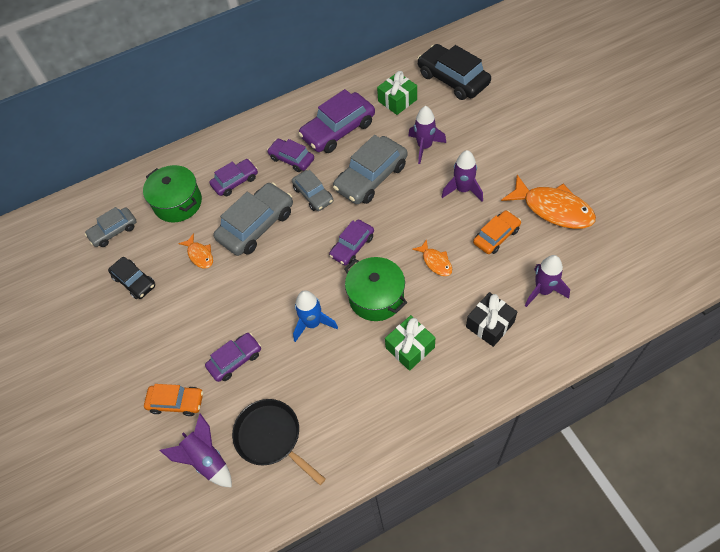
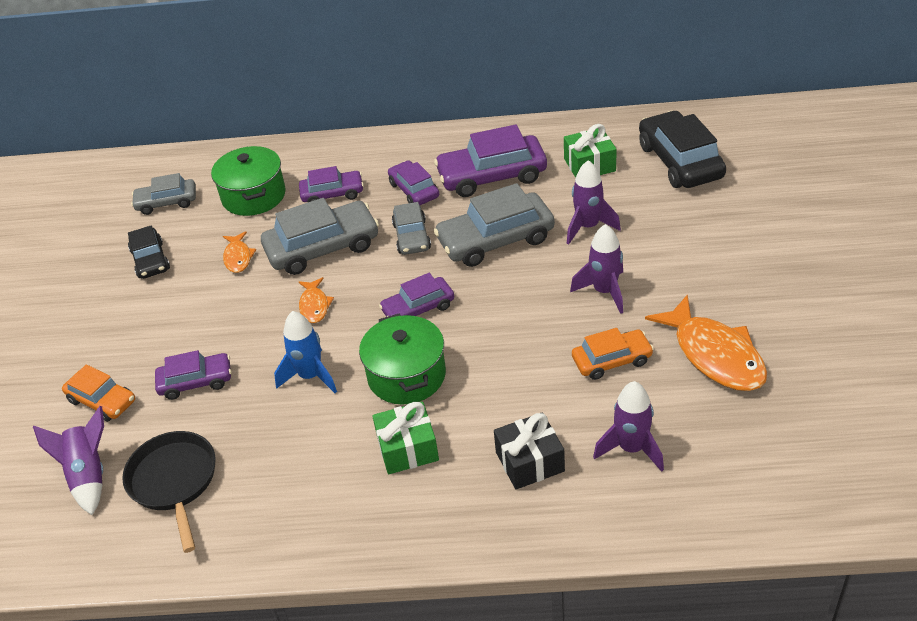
camera: 25 degrees right, 15 degrees down
orange fish [412,239,452,276] -> orange fish moved to [299,277,334,323]

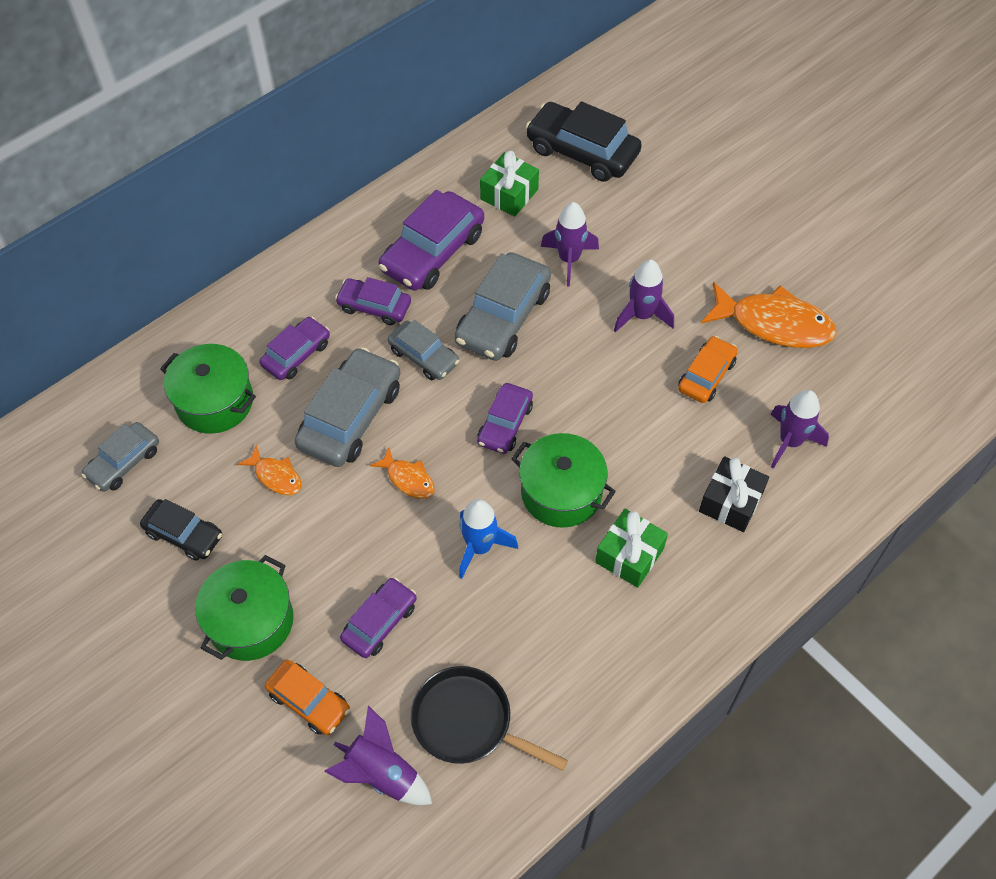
camera: 45 degrees left, 15 degrees up
orange car [62,364,135,422] -> orange car turned 45 degrees clockwise [265,660,350,735]
none -> green pot [195,555,294,661]

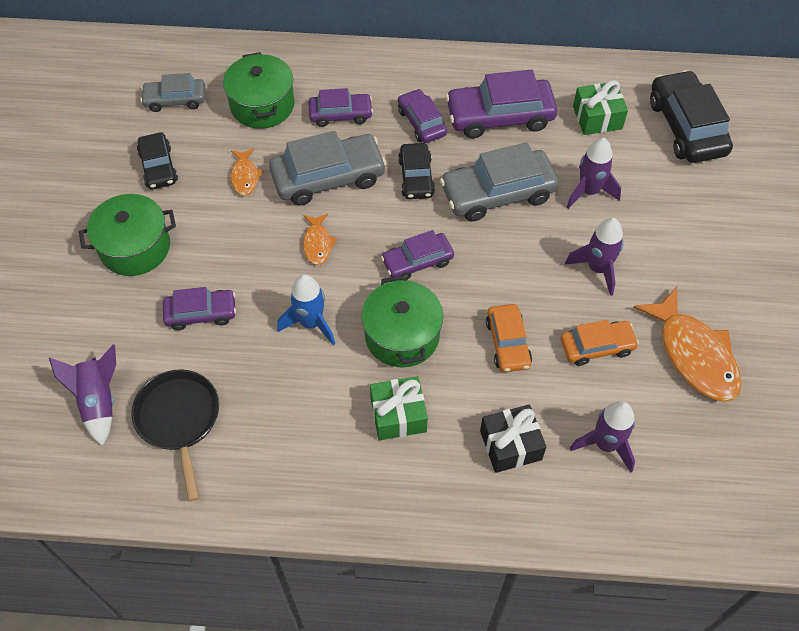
camera: 45 degrees right, 0 degrees up
orange car [265,660,350,735] -> orange car moved to [486,304,532,372]
grey car [388,320,459,380] -> black car [398,143,435,199]

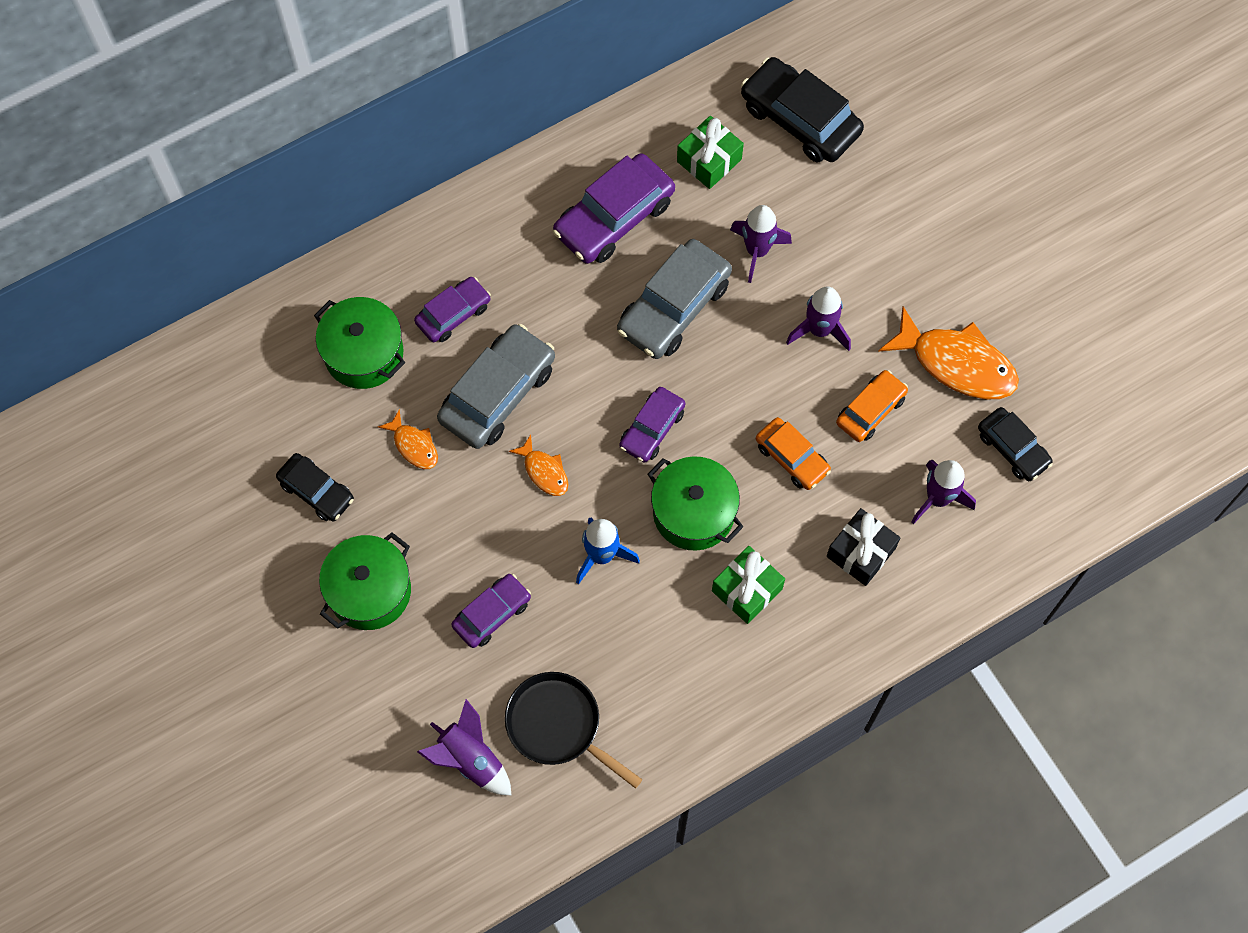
camera: 35 degrees left, 10 degrees up
grey car [140,73,205,112] -> none
purple car [398,89,447,143] -> none
black car [398,143,435,199] -> black car moved to [978,407,1053,481]

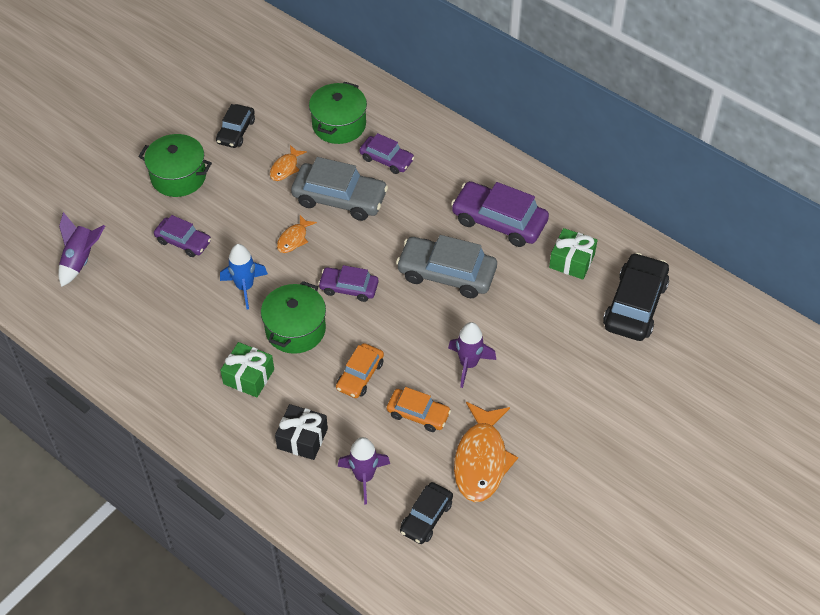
camera: 70 degrees right, 15 degrees down
black pan [505,672,643,789] -> none
purple rocket [730,205,792,283] -> none

